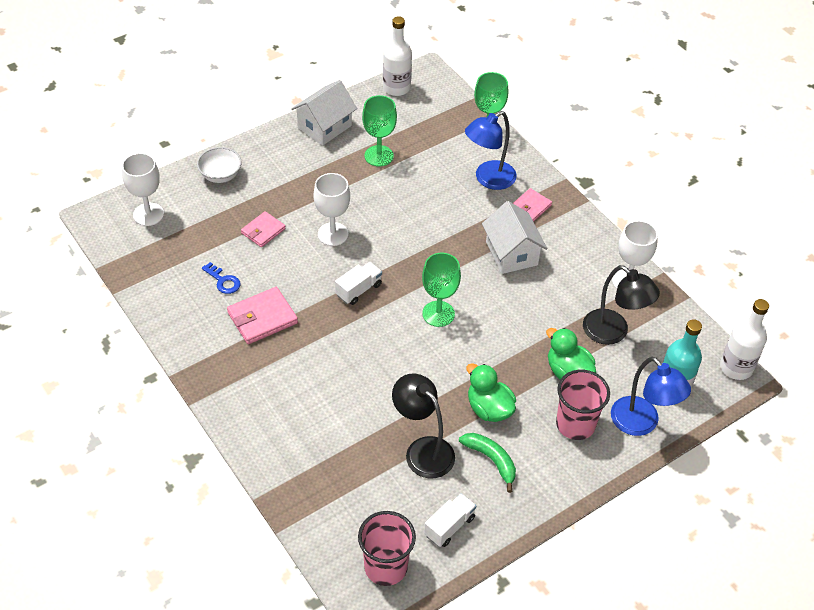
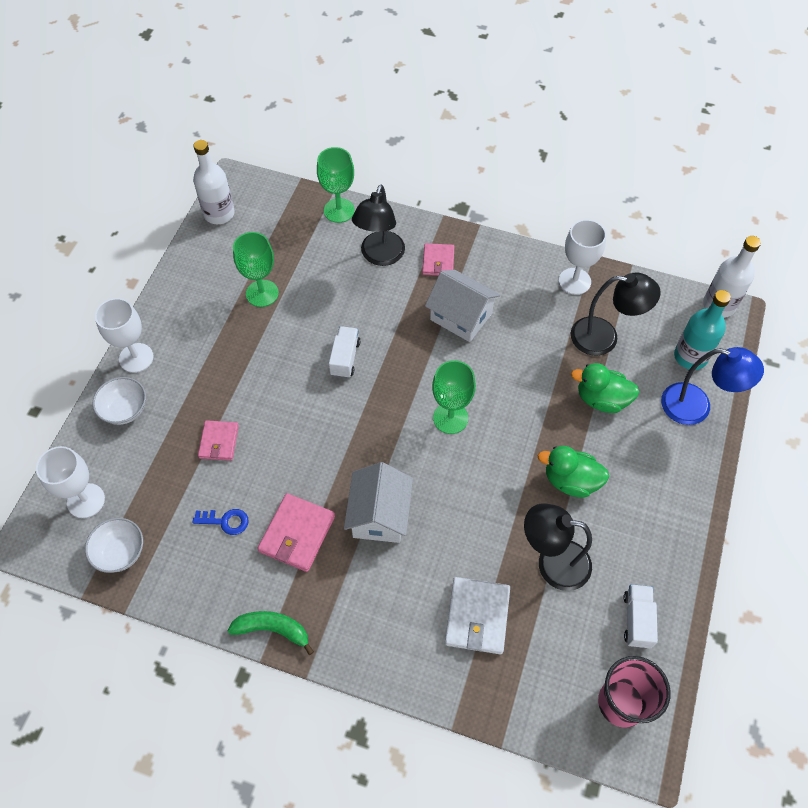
camera: 35 degrees left, 10 degrees up
white house [291,80,357,146] -> white house moved to [344,462,413,543]
white goblet [314,173,350,246] -> white goblet moved to [95,298,154,373]
white truck [335,262,382,305] -> white truck moved to [329,326,361,378]
green banana [459,433,516,493] -> green banana moved to [228,611,314,655]
blue lamp [465,111,517,190] -> black lamp [352,184,405,266]
pink cup [556,370,610,440] -> none
none -> white bowl [85,518,143,573]
none -> white wallet [445,577,510,654]

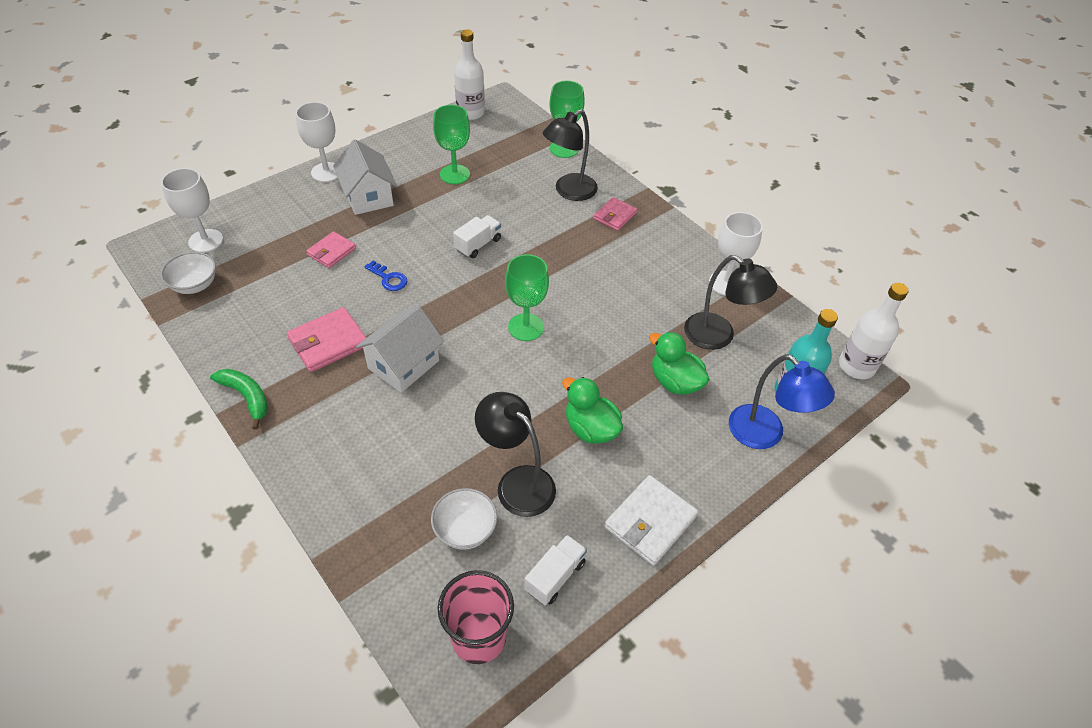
camera: 30 degrees right, 10 degrees down
white bowl [92,377,146,425] -> white bowl moved to [431,488,497,550]
blue key [193,509,248,535] -> blue key moved to [364,260,407,291]
white house [425,270,500,342] -> white house moved to [333,139,397,215]
white wallet [445,577,510,654] -> white wallet moved to [604,475,698,566]

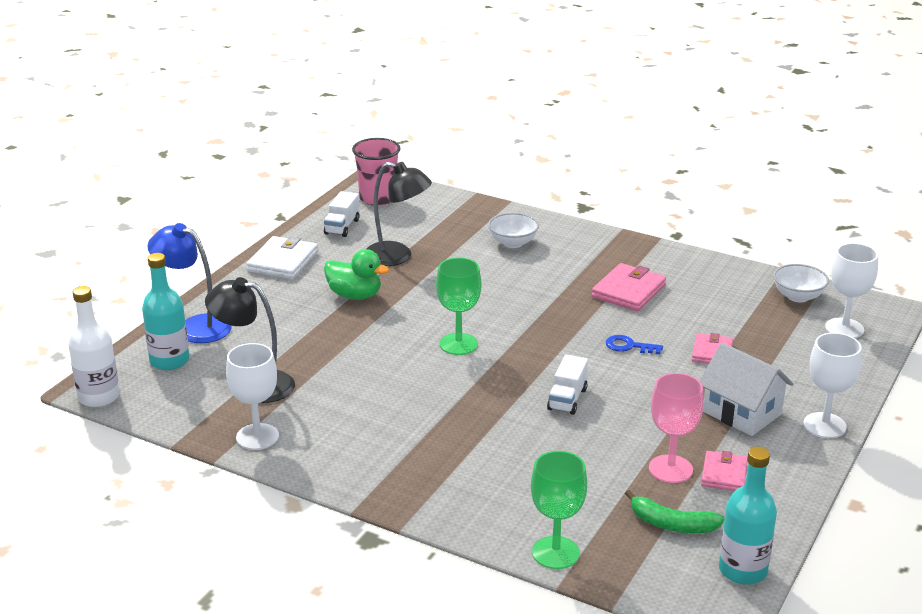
camera: 160 degrees right, 20 degrees down
green banana [210,369,268,430] -> green banana moved to [625,490,725,533]
white house [356,305,444,393] -> none
white bowl [431,488,497,550] -> white bowl moved to [488,213,539,248]
green goblet [433,105,470,184] -> pink goblet [649,373,704,483]
white bottle [454,30,485,120] -> turquoise bottle [719,447,777,585]
black lamp [543,109,598,201] -> none
pink wallet [594,197,637,231] -> pink wallet moved to [701,451,748,491]
green duck [649,332,710,395] -> none

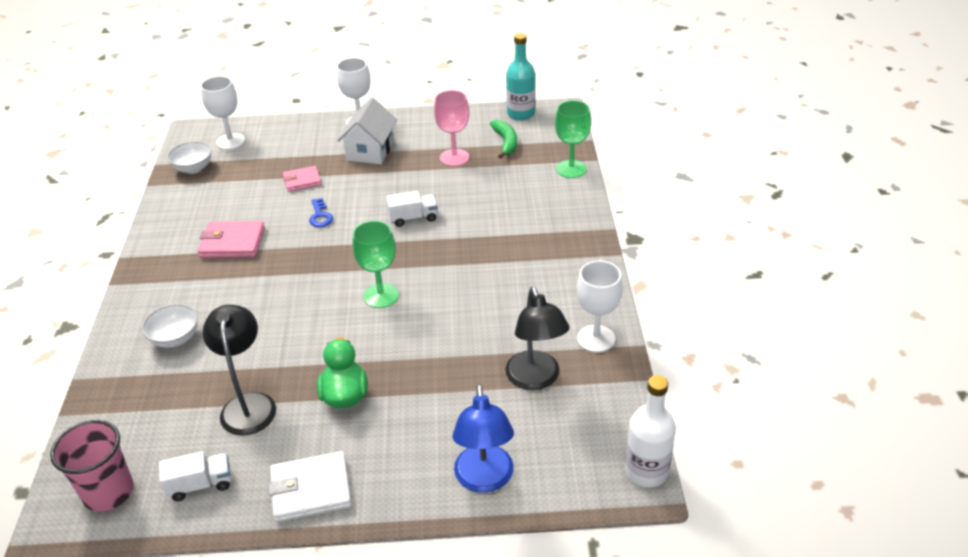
camera: 120 degrees left, 10 degrees up
turquoise bottle [142,253,189,370] -> none
pink wallet [701,451,748,491] -> none

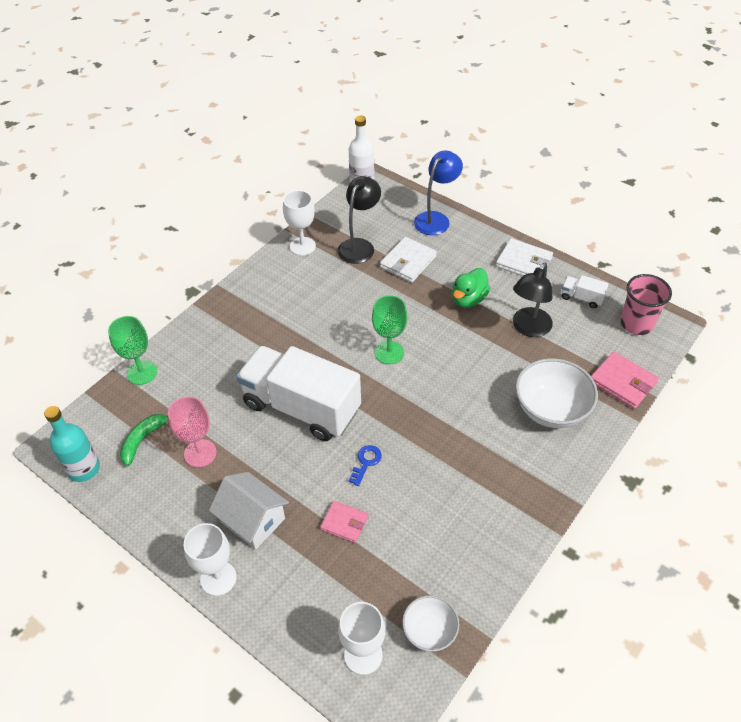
camera: 140 degrees left, 10 degrees up
white bowl [142,304,198,348] -> white bowl [516,358,598,428], size x1.71
pink wallet [198,221,265,258] -> pink wallet moved to [591,352,659,409]
white house [337,97,397,164] -> white house turned 75 degrees clockwise [209,472,289,550]
white truck [387,191,437,227] -> white truck [237,346,361,441], size x2.50
none -> white wallet [380,237,437,283]

